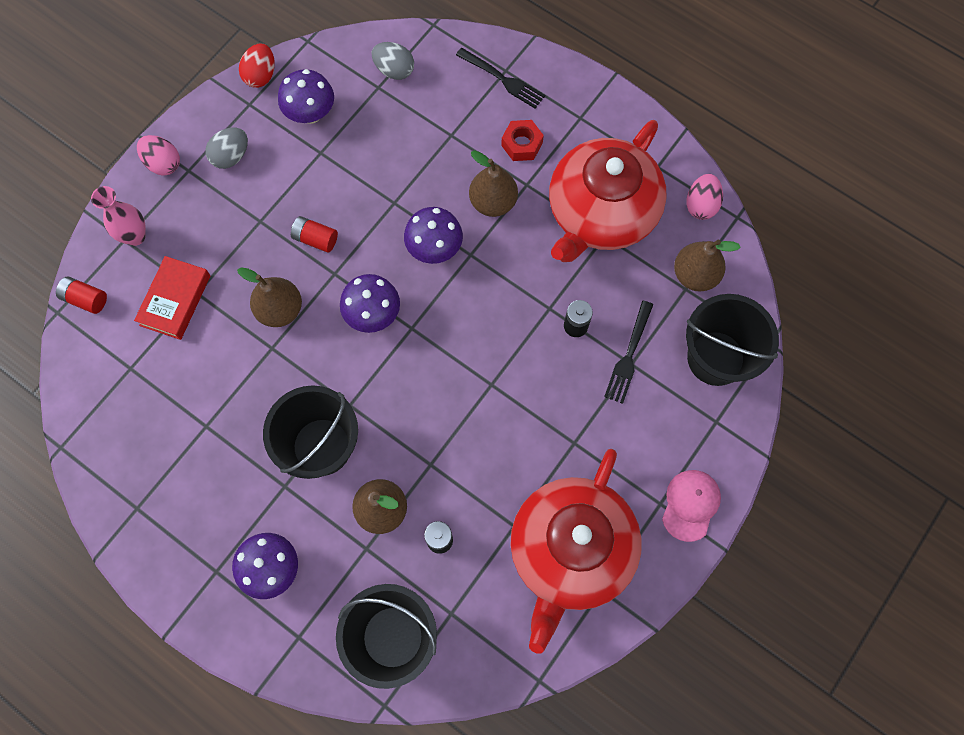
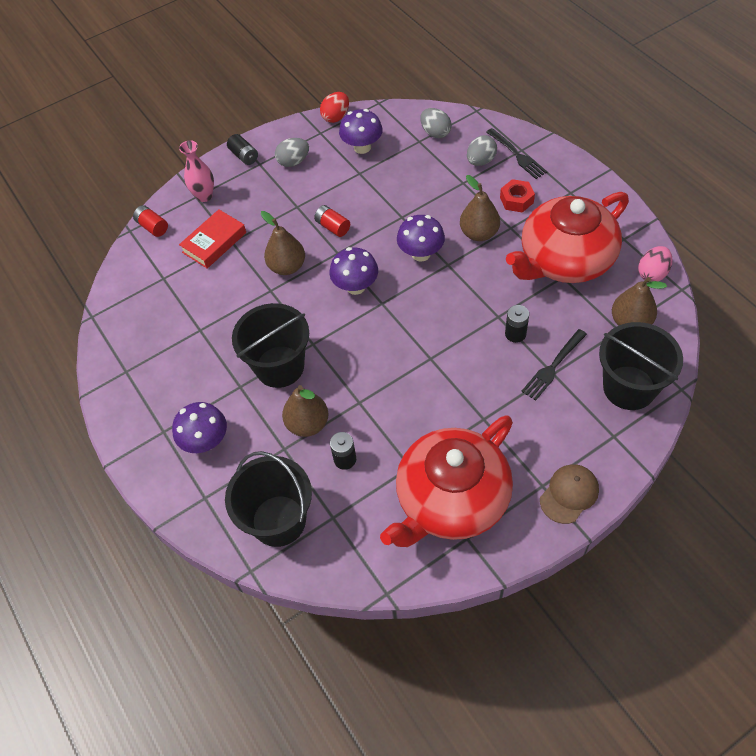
camera: 25 degrees right, 15 degrees down
pink egg [137,135,180,175] -> black battery [227,134,258,165]
pink cap [662,470,721,542] -> brown cap [540,464,599,524]
none -> grey egg [467,135,497,166]

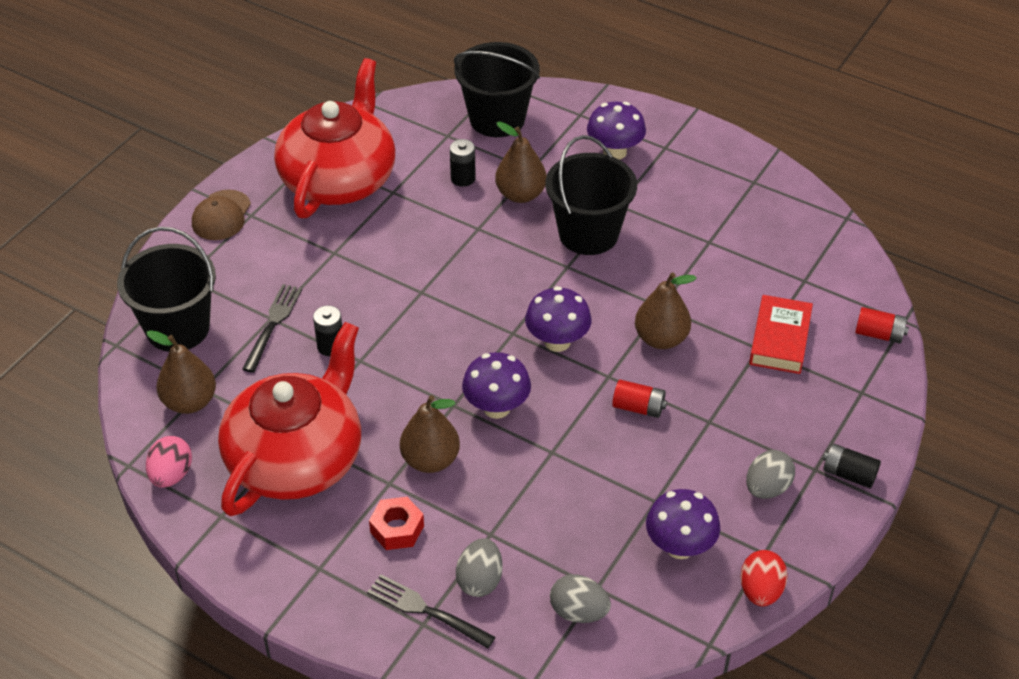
camera: 150 degrees right, 10 degrees down
pink vase [179,140,214,202] -> none

